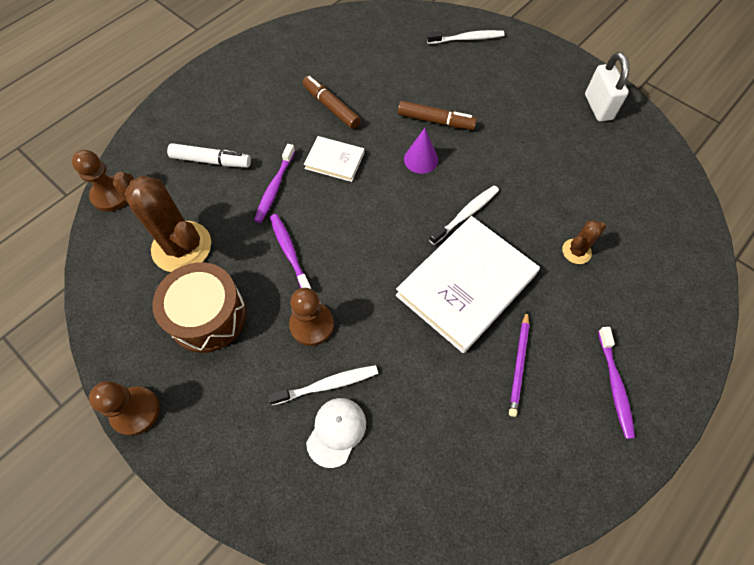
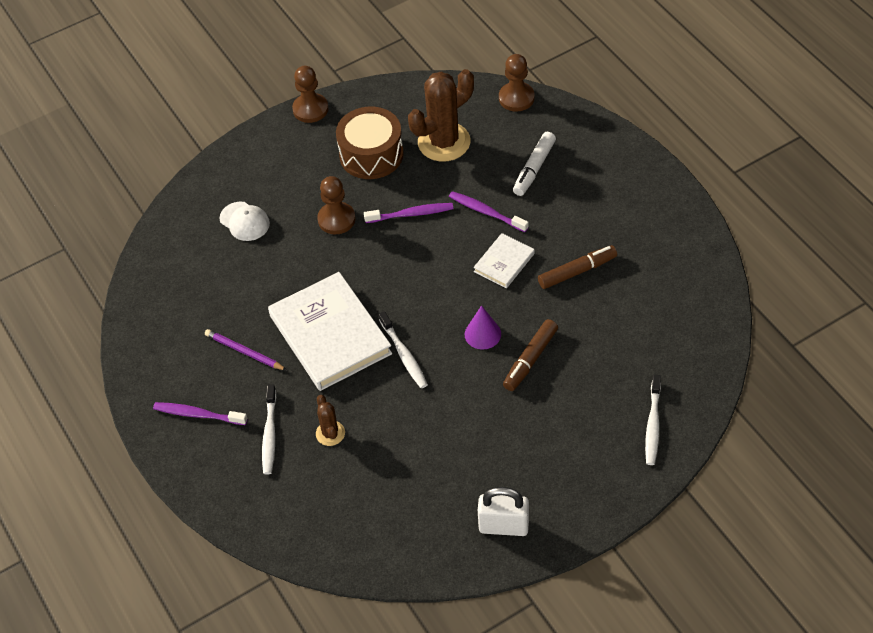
camera: 110 degrees right, 10 degrees down
white toothbrush [268,365,378,405] -> white toothbrush moved to [262,384,276,475]

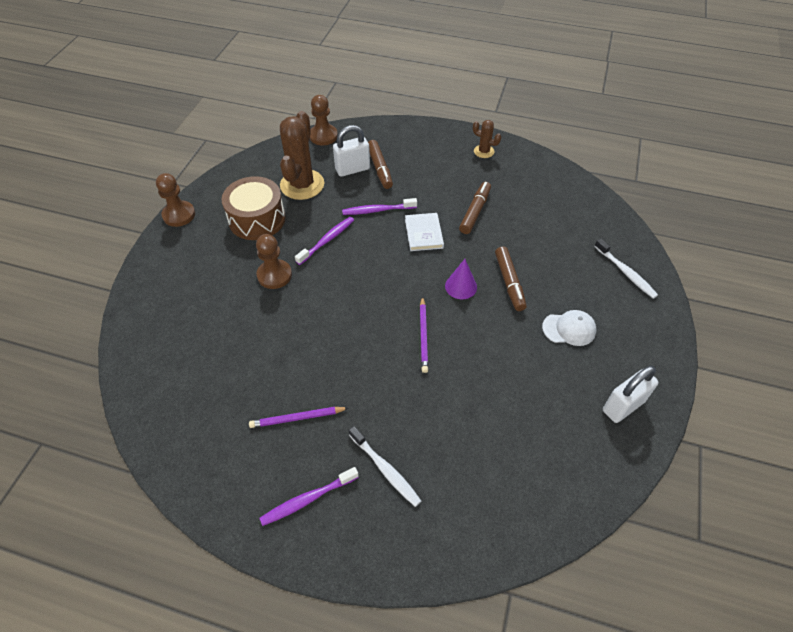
camera: 45 degrees left, 0 degrees up
white cap [220,202,270,241] -> white cap moved to [542,310,596,346]
white book [268,272,392,391] -> none
brown cactus [316,395,345,446] -> brown cactus moved to [473,120,501,158]
white toothbrush [379,311,428,388] -> purple pencil [420,296,428,373]
white marker [513,132,556,196] -> brown marker [368,140,393,189]
none -> white padlock [333,125,370,177]

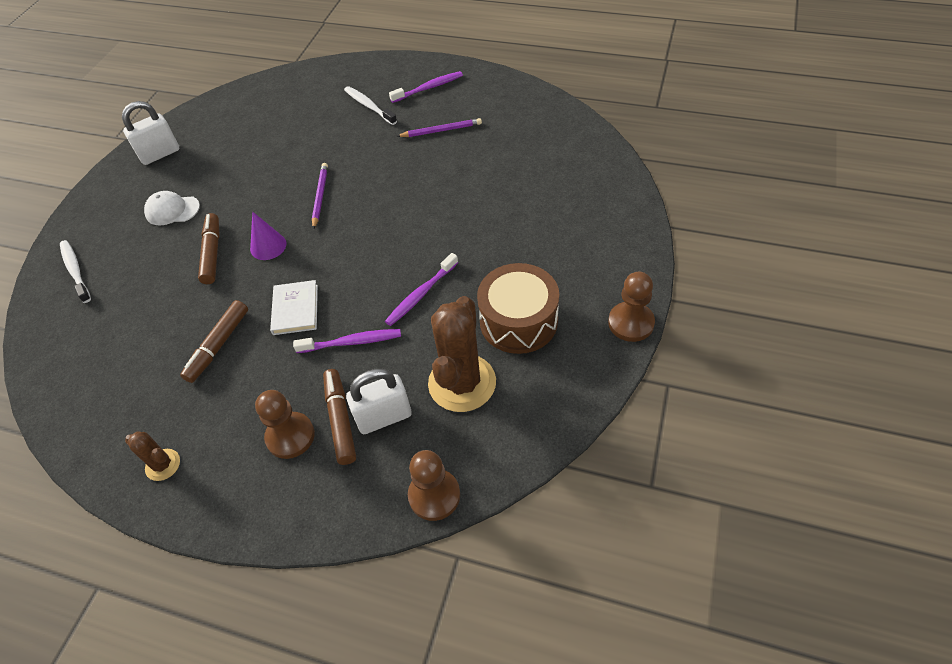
camera: 175 degrees left, 0 degrees up
brown pawn [256,234,292,289] -> brown pawn moved to [255,390,315,459]

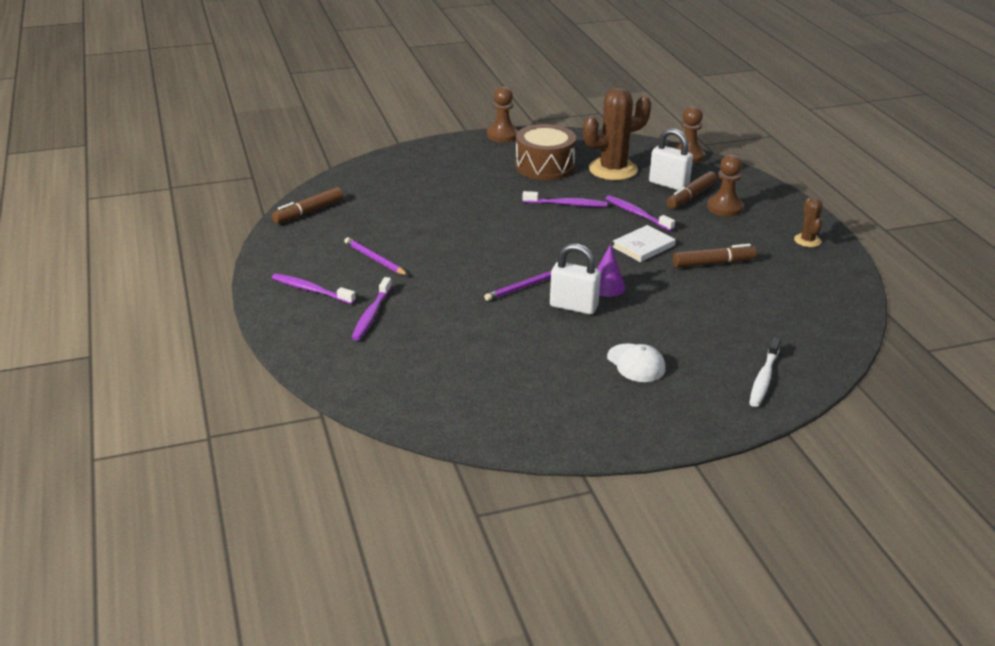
camera: 130 degrees left, 20 degrees down
white padlock [122,101,180,165] -> white padlock moved to [550,244,601,315]
brown marker [198,213,220,284] -> brown marker moved to [272,187,343,224]
white toothbrush [344,86,397,125] -> purple toothbrush [352,277,392,340]

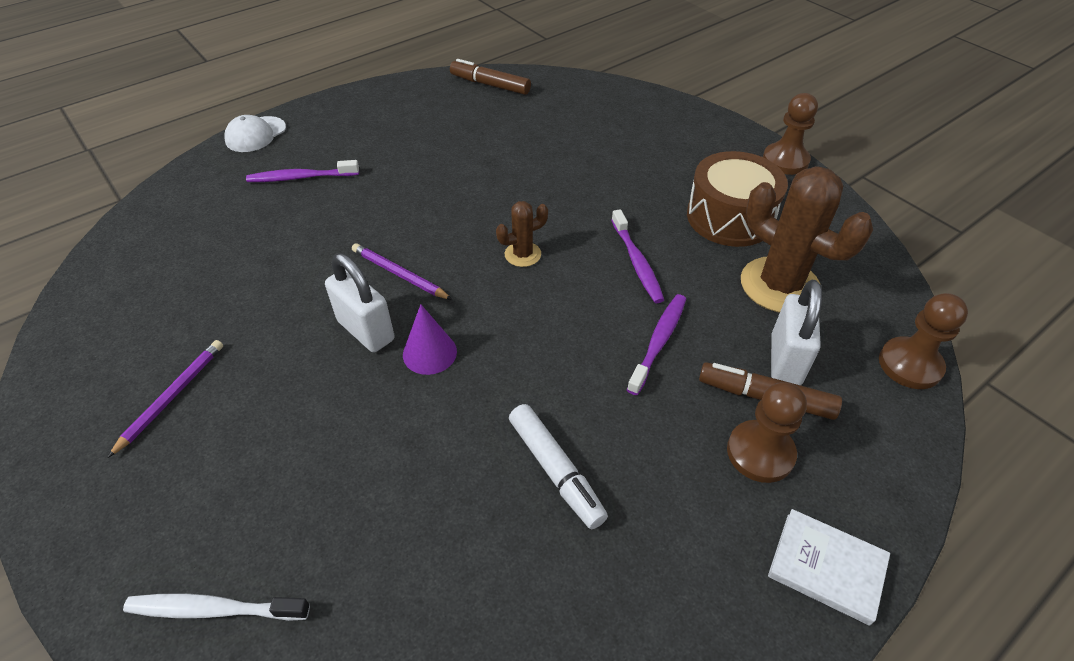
camera: 70 degrees right, 15 degrees up
purple toothbrush [272,273,356,304] -> none
purple pencil [344,237,408,276] -> purple pencil moved to [107,340,223,458]
white padlock [550,244,601,315] -> white padlock turned 45 degrees counterclockwise [325,253,395,352]
white cap [607,343,666,382] -> white cap moved to [224,115,286,152]
white book [612,225,676,262] -> white book moved to [768,509,890,626]
brown marker [673,244,757,267] -> white marker [509,404,608,529]
brown cactus [794,197,822,247] -> brown cactus moved to [496,201,548,267]

